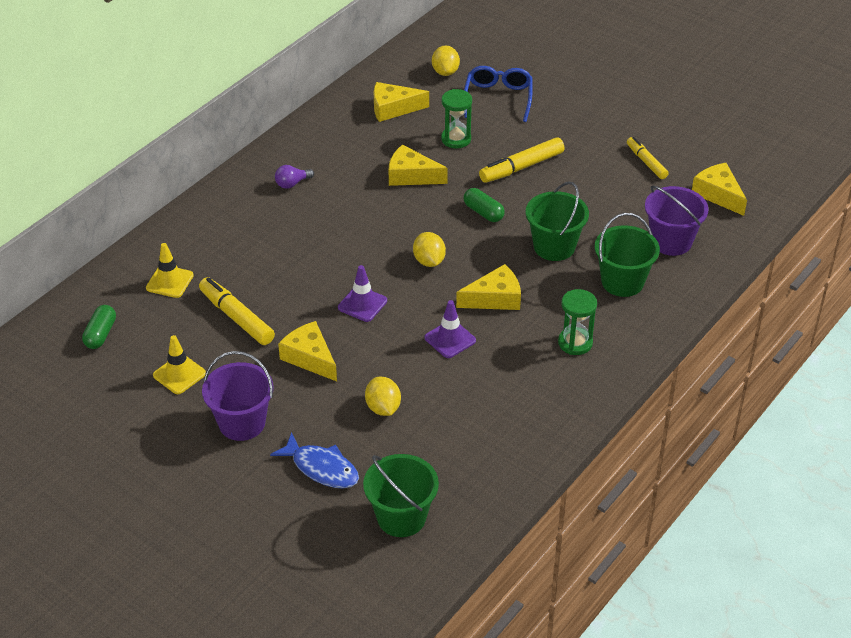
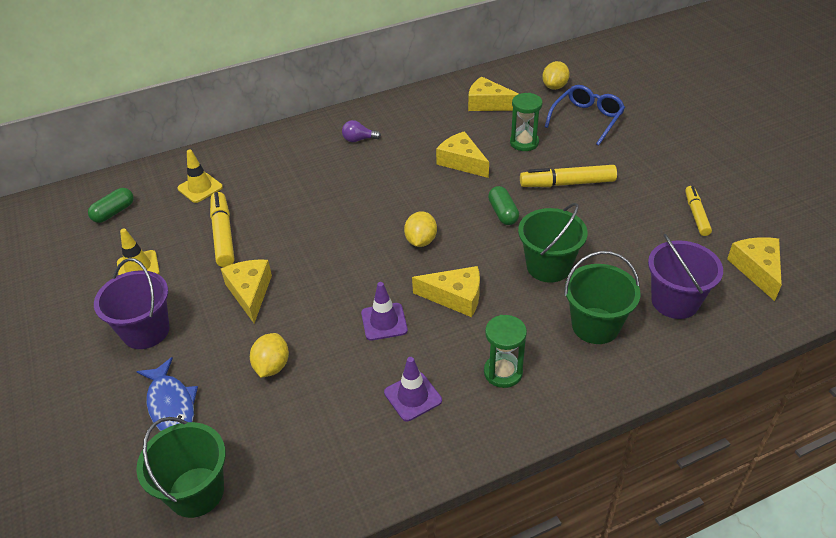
camera: 30 degrees right, 0 degrees up
purple traffic cone [338,265,387,322] -> purple traffic cone moved to [384,357,442,421]

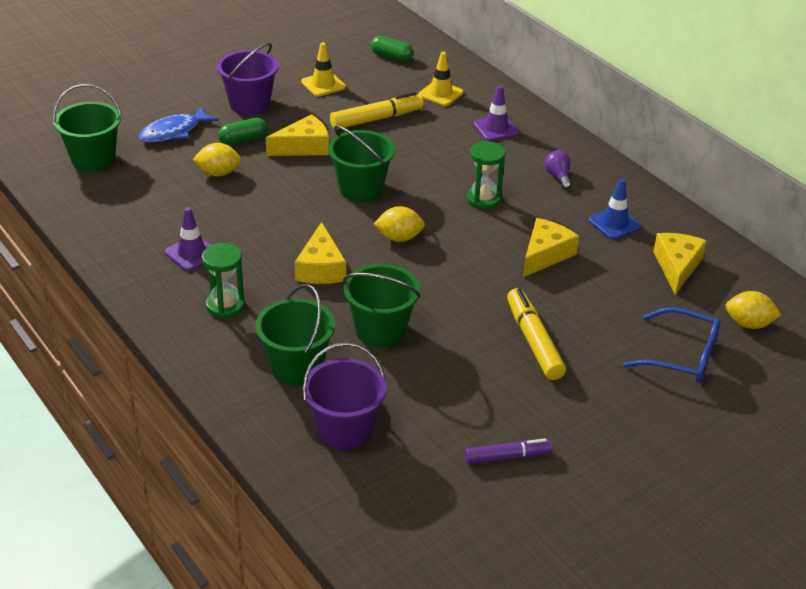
camera: 75 degrees right, 5 degrees down
purple traffic cone [361,282,408,341] -> purple traffic cone moved to [474,86,519,141]
green capsule [488,186,519,225] -> green capsule moved to [218,118,267,145]
green hourglass [510,93,543,151] -> green hourglass moved to [467,141,506,209]
yellow marker [685,186,712,236] -> purple marker [465,438,553,464]
yellow cheese [727,237,782,301] -> none
none -> green bucket [328,125,395,202]
none -> blue traffic cone [589,179,641,240]

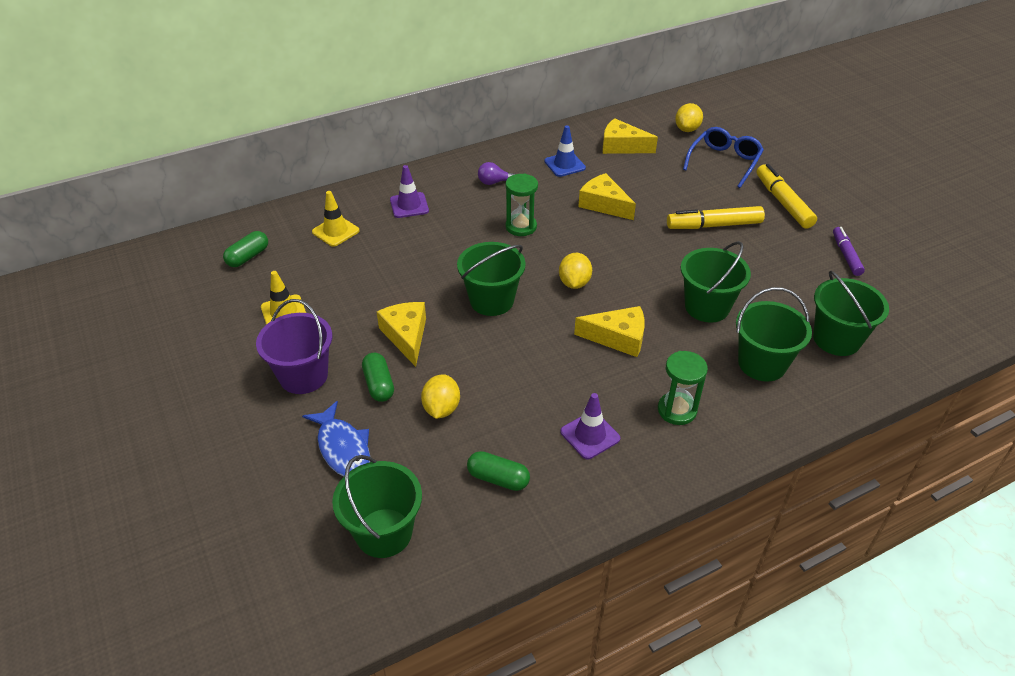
camera: 80 degrees left, 5 degrees up
purple bucket [302,342,387,450] -> green bucket [813,271,889,356]
yellow marker [330,92,424,129] -> yellow marker moved to [756,164,817,229]
none -> green capsule [467,451,530,491]

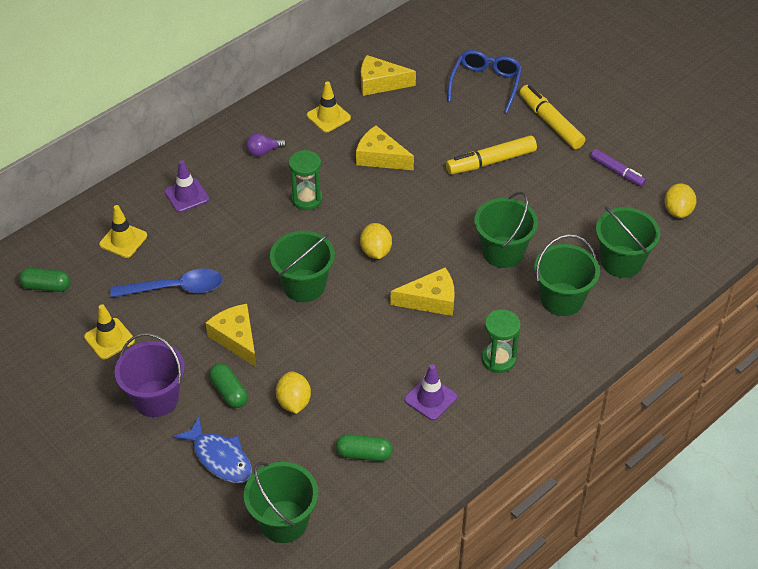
camera: 15 degrees left, 5 degrees up
green capsule [223,231,268,267] -> green capsule turned 75 degrees clockwise [19,268,71,292]
blue traffic cone [544,126,586,177] -> yellow traffic cone [307,81,351,132]
yellow lemon [675,103,703,132] -> yellow lemon moved to [664,183,697,218]
purple marker [833,227,865,276] -> purple marker turned 150 degrees clockwise [590,149,646,187]
none -> blue spoon [110,269,223,298]

